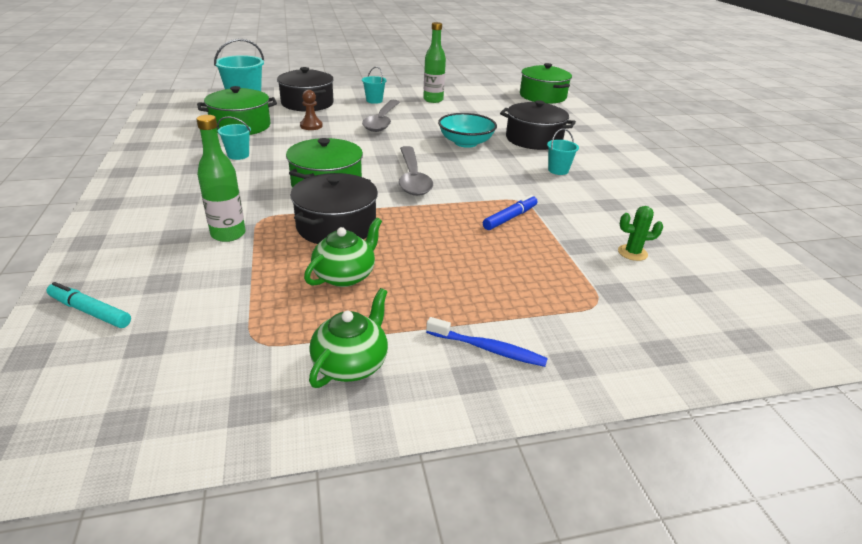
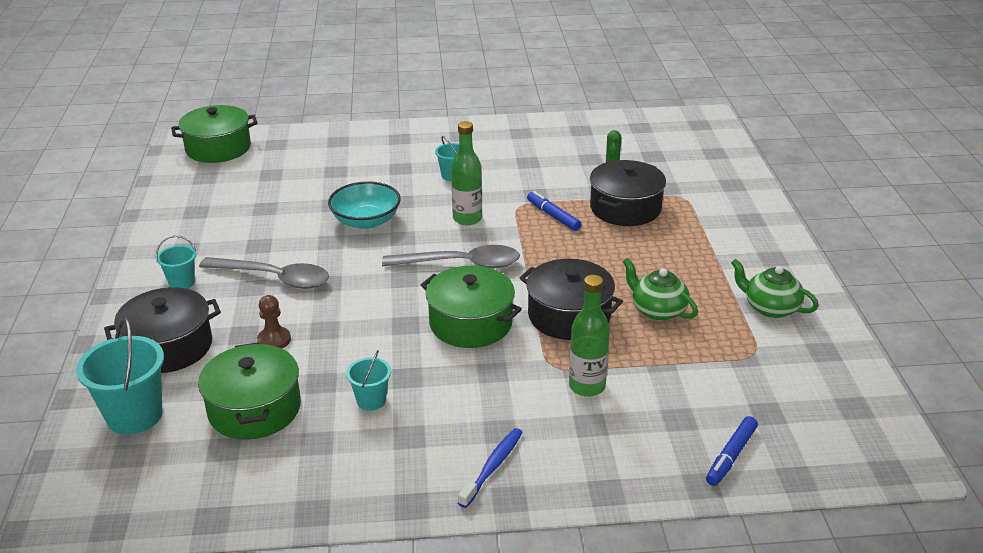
camera: 80 degrees left, 0 degrees up
turquoise marker [46,282,131,328] -> blue marker [706,416,758,486]
green bottle [423,22,446,103] -> green bottle moved to [451,121,482,225]
blue toothbrush [426,317,548,367] -> blue toothbrush moved to [458,428,523,508]
black pot [500,100,576,150] -> black pot moved to [590,160,666,226]

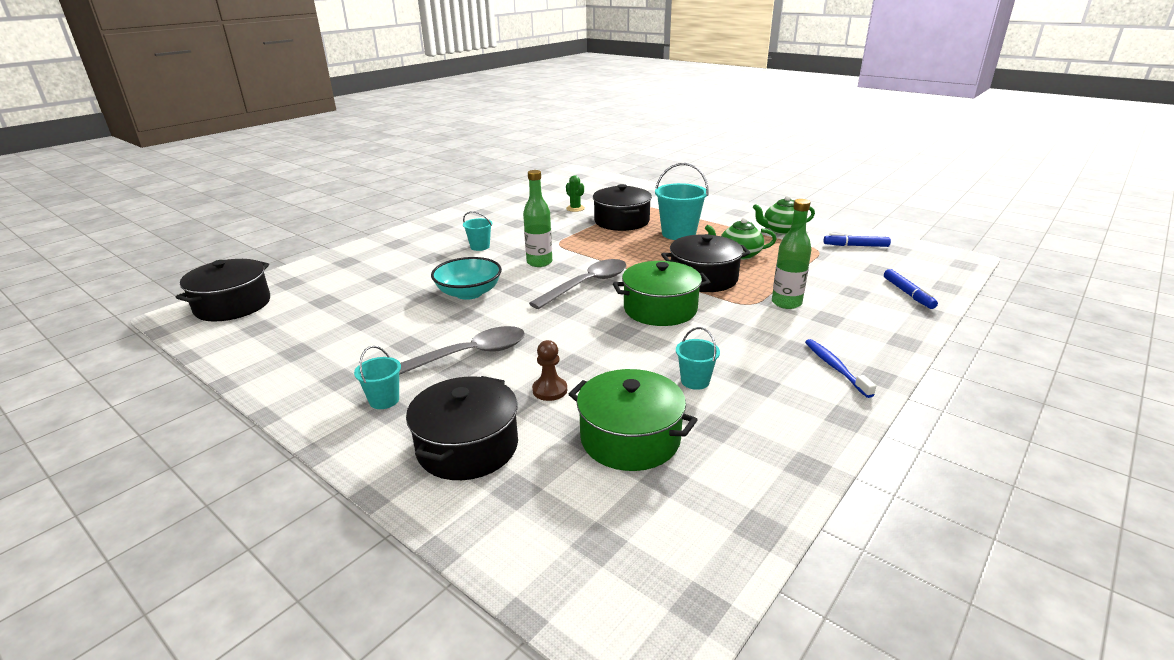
camera: 45 degrees left, 5 degrees down
turquoise bucket [76,318,164,435] -> turquoise bucket moved to [655,163,709,240]
green pot [171,105,257,163] -> black pot [175,259,270,321]
blue marker [527,191,581,231] -> blue marker moved to [824,233,891,247]

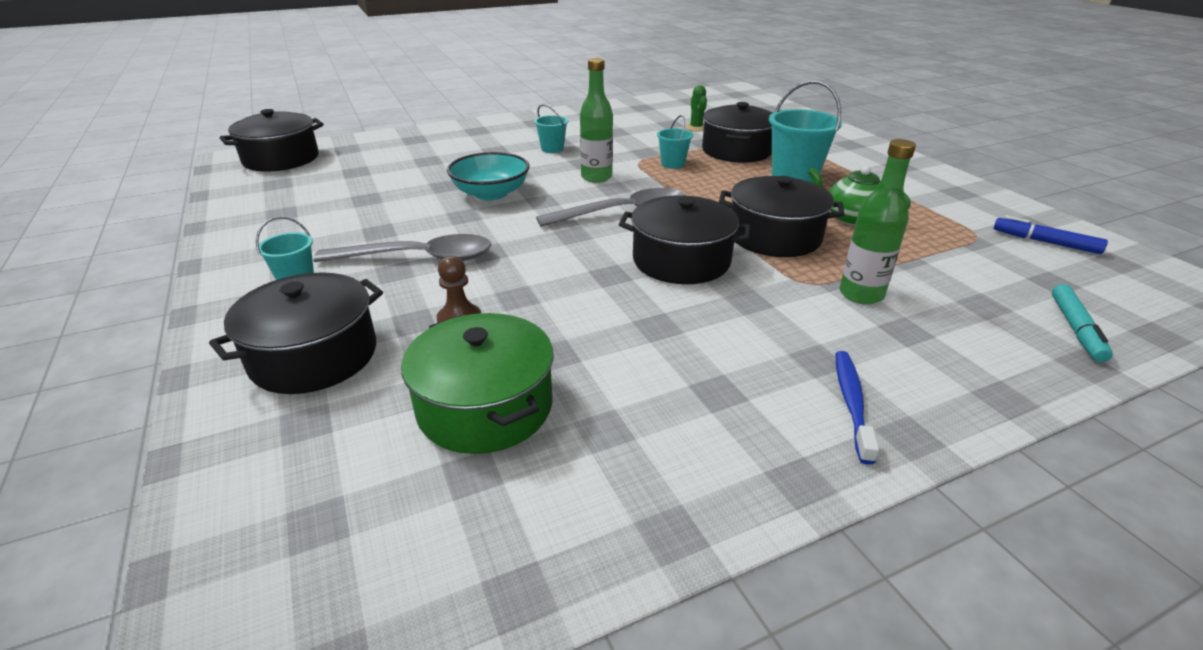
camera: 25 degrees right, 5 degrees up
green pot [613,261,710,326] -> black pot [619,195,751,284]
turquoise bucket [676,327,720,390] -> turquoise bucket moved to [657,115,693,169]
green teapot [753,195,815,235] -> none
blue marker [884,269,938,309] -> turquoise marker [1052,284,1113,362]

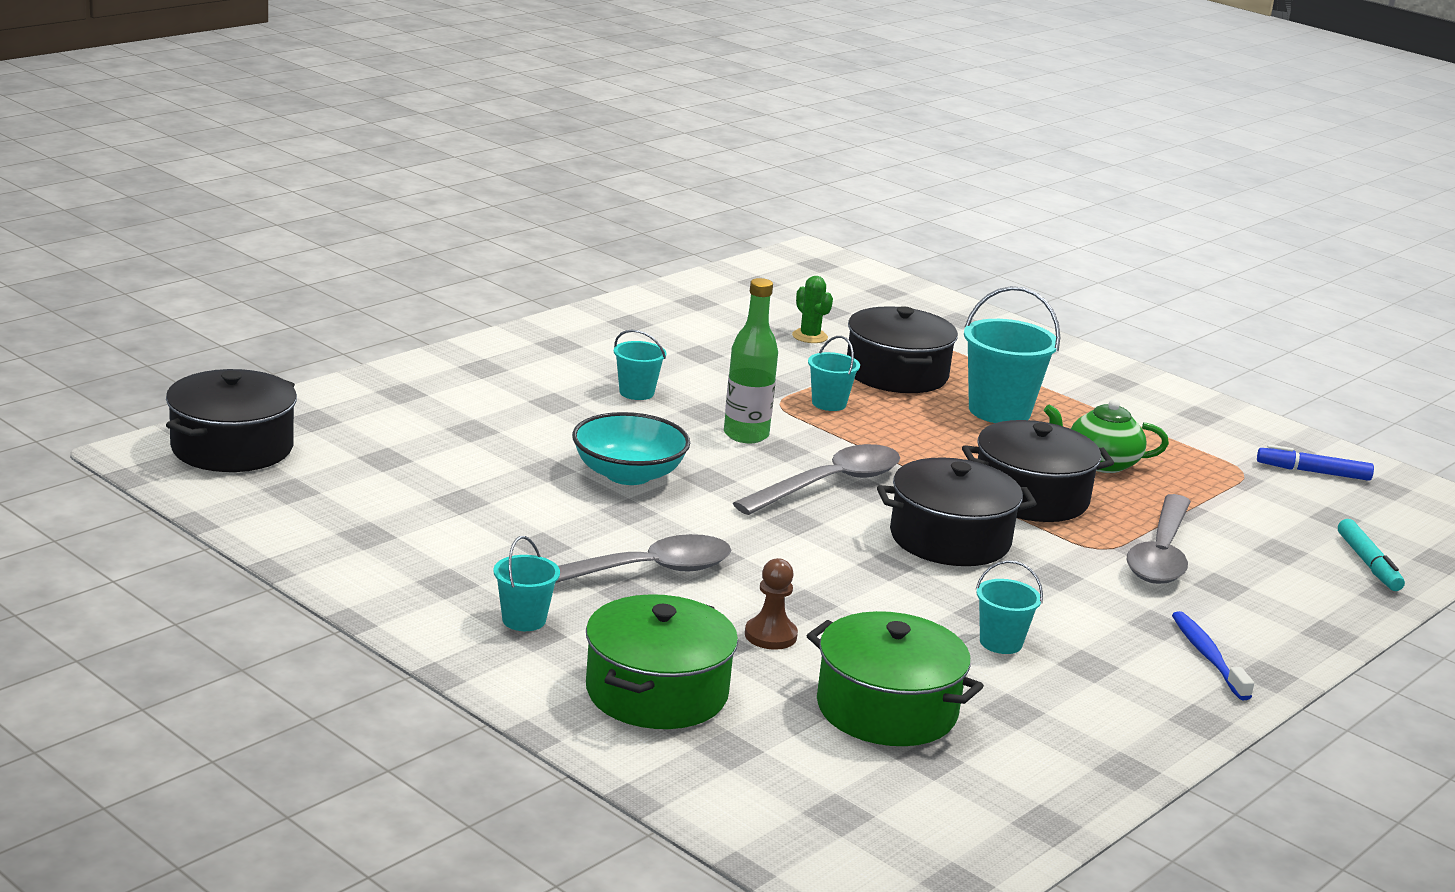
camera: 25 degrees left, 10 degrees down
black pot [209,272,383,394] -> green pot [586,594,738,729]
green bottle [839,139,916,304] -> grey spoon [1127,494,1191,584]
none -> turquoise bucket [976,560,1043,654]

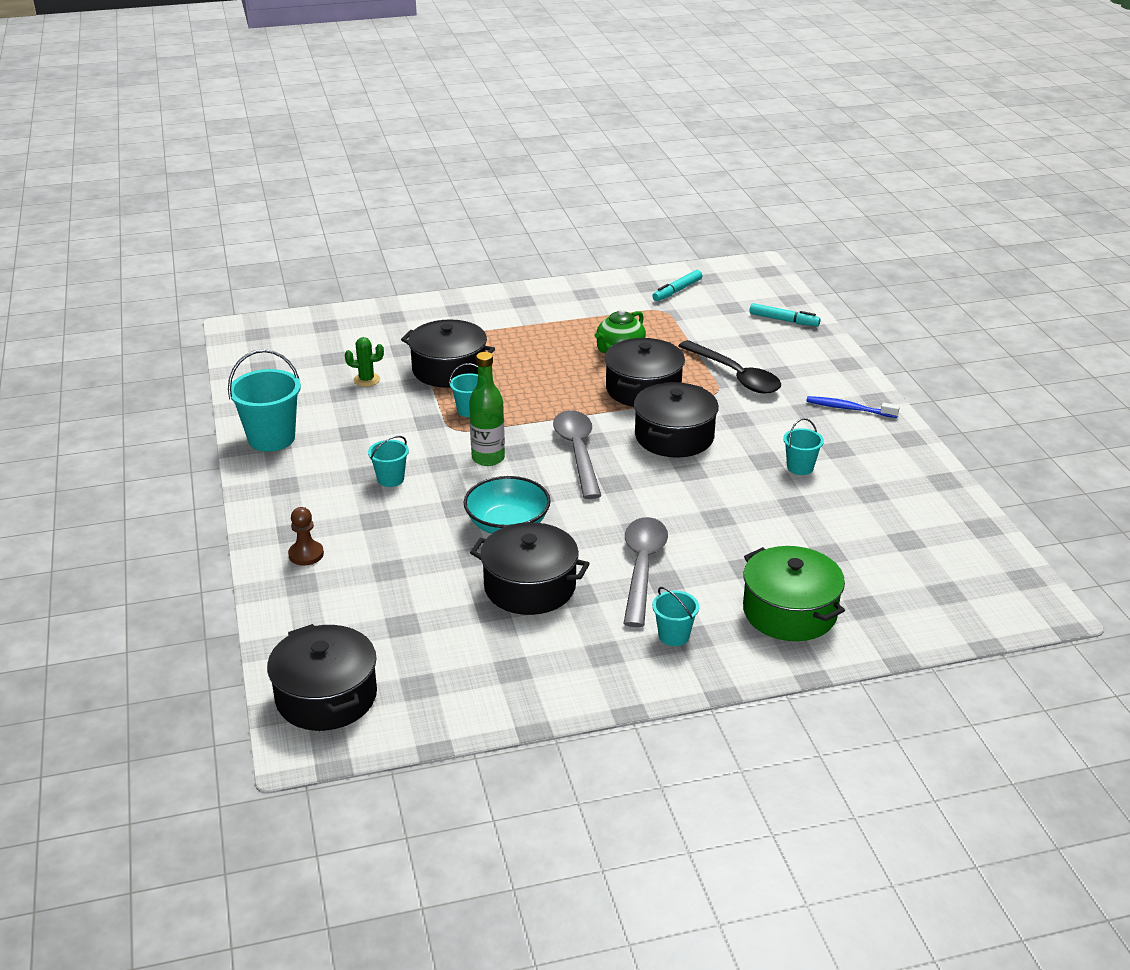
camera: 55 degrees left, 10 degrees up
brown pawn [745,558,798,650] -> brown pawn moved to [288,507,324,566]
green pot [807,611,984,746] -> none
turquoise bucket [964,286,1060,423] -> turquoise bucket moved to [228,349,301,452]
grey spoon [1127,494,1191,584] -> black spoon [678,340,781,393]
blue marker [1257,444,1374,481] -> turquoise marker [652,270,702,301]
none -> black pot [470,522,590,615]

